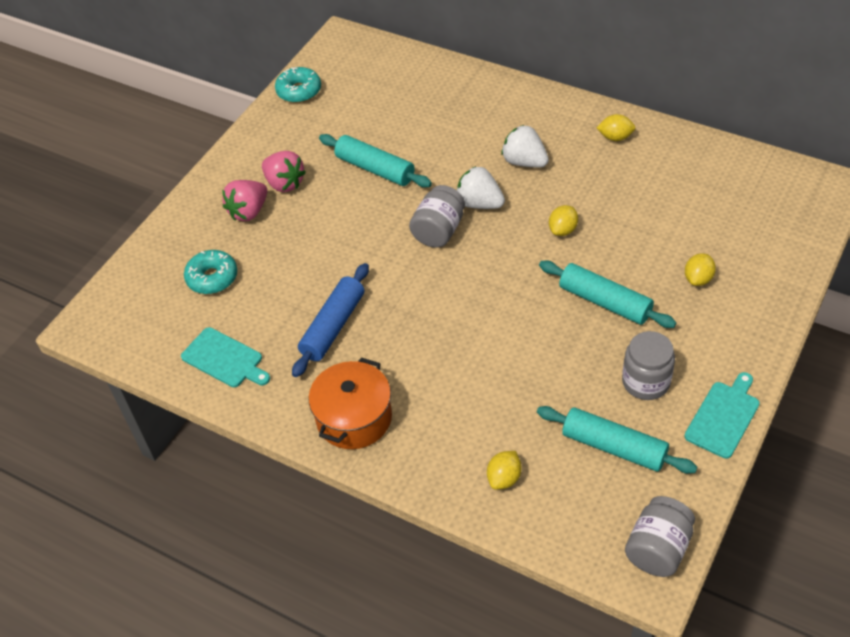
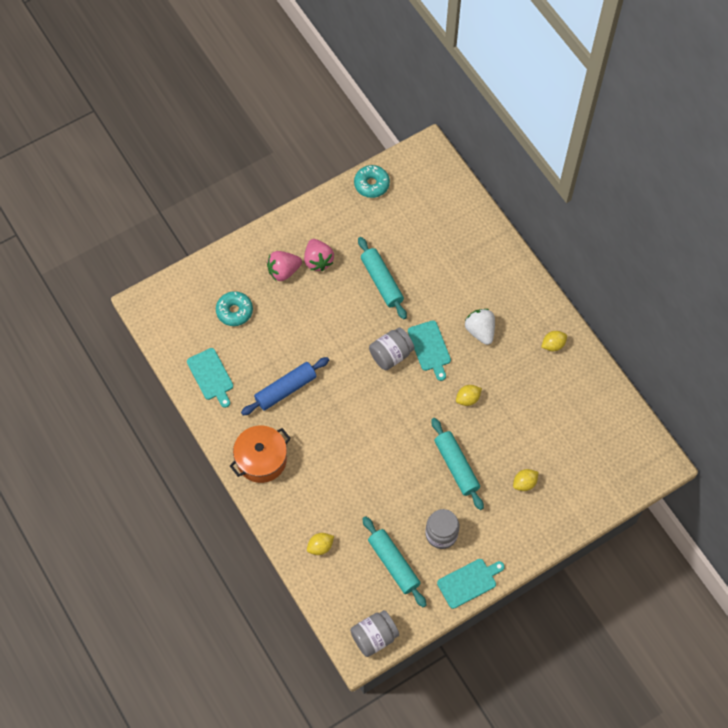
camera: 25 degrees right, 15 degrees up
white strawberry [457,166,505,209] -> turquoise cutting board [408,320,451,381]
yellow lemon [597,114,635,141] -> yellow lemon turned 60 degrees counterclockwise [541,331,567,351]

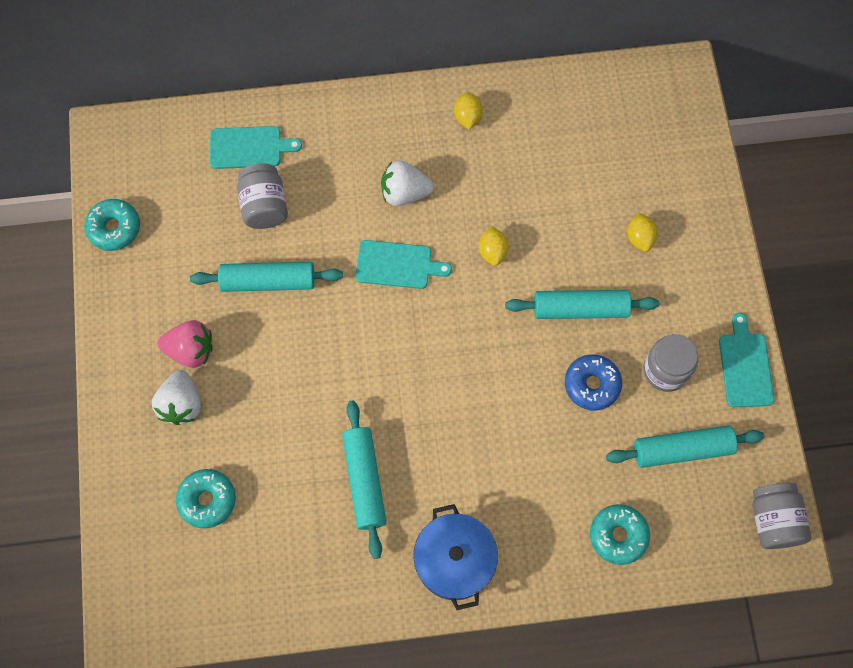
camera: 65 degrees left, 5 degrees up
turquoise cutting board [187,348,233,408] -> turquoise cutting board moved to [210,126,302,169]
orange pot [230,426,291,483] -> blue pot [413,504,498,610]
blue rolling pin [241,357,329,416] -> turquoise rolling pin [342,401,386,559]
pink strawberry [267,251,302,281] -> white strawberry [152,370,201,425]
yellow lemon [307,533,334,555] -> turquoise donut [590,504,650,565]
grey jar [369,328,414,370] -> grey jar moved to [237,163,288,229]
none -> blue donut [565,354,622,411]

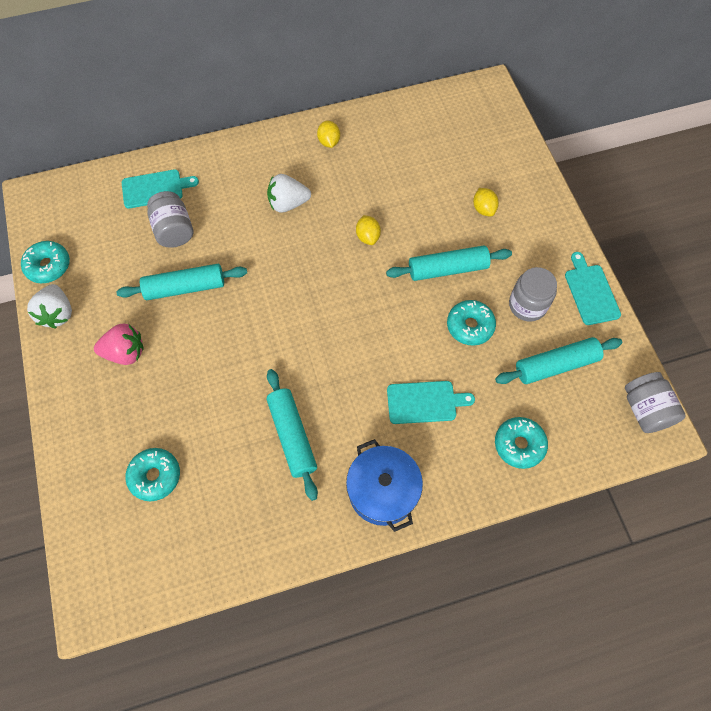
camera: 10 degrees left, 5 degrees down
white strawberry [152,370,201,425] -> white strawberry moved to [27,284,72,329]
turquoise cutting board [355,240,452,289] -> turquoise cutting board moved to [387,381,475,424]
blue donut [565,354,622,411] -> turquoise donut [447,300,496,346]

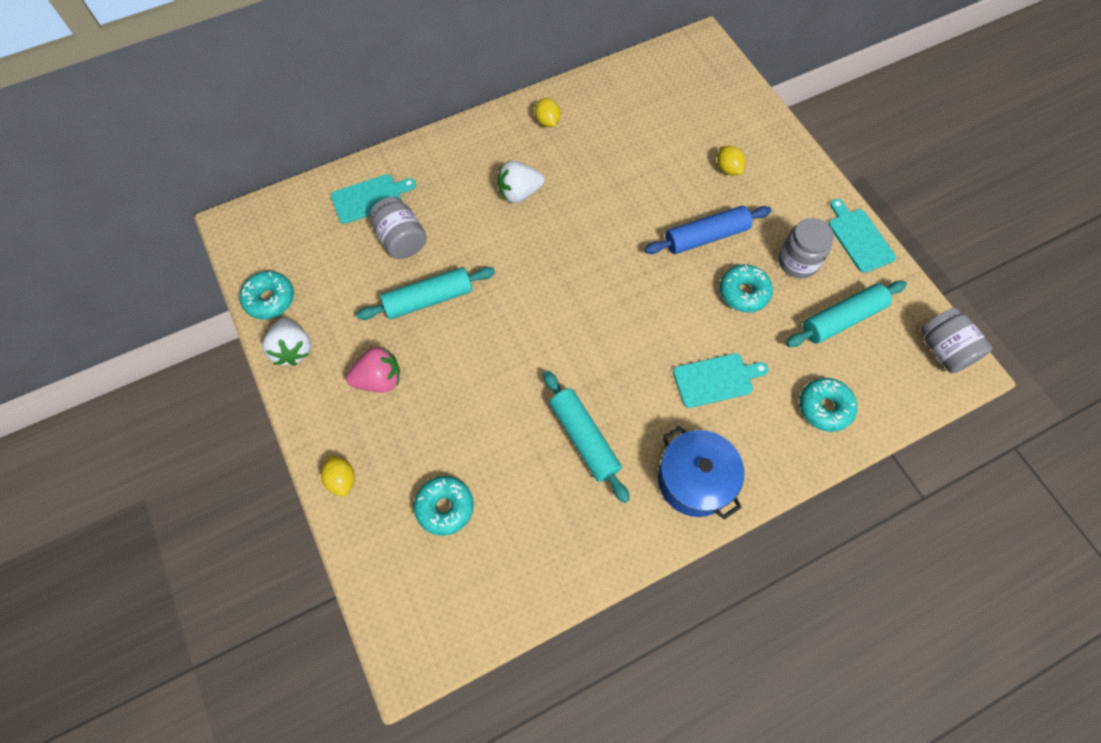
camera: 10 degrees left, 0 degrees up
yellow lemon [356,215,381,245] -> yellow lemon moved to [321,455,355,496]
turquoise rolling pin [386,246,512,281] -> blue rolling pin [644,206,772,254]

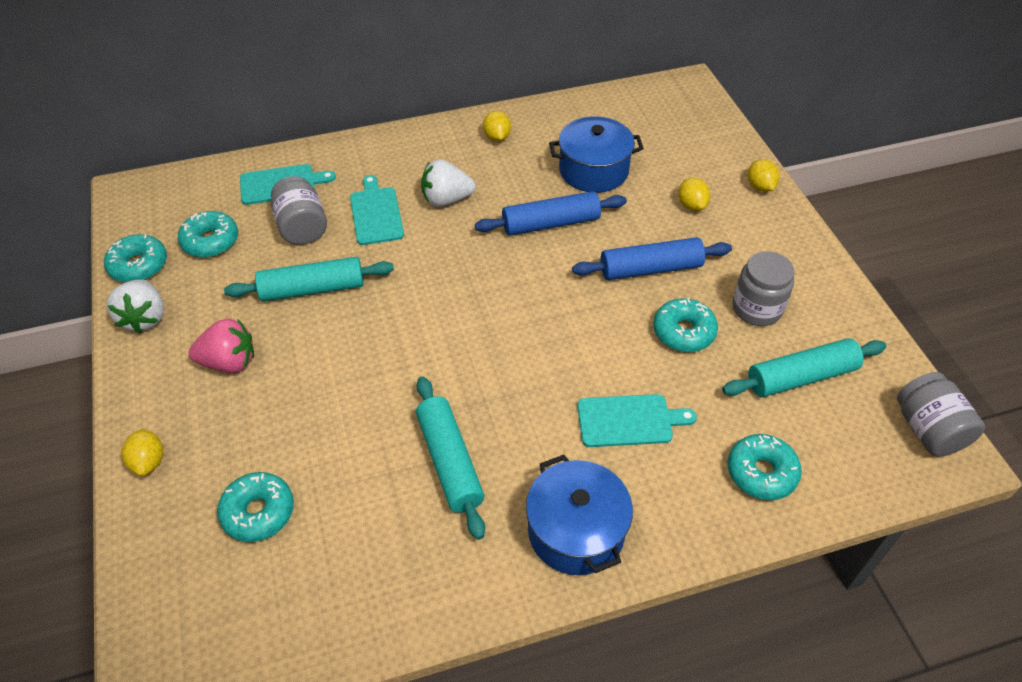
camera: 10 degrees right, 15 degrees down
turquoise cutting board [828,199,896,273] -> turquoise cutting board moved to [350,175,404,245]
none -> turquoise donut [178,211,238,258]
none -> blue rolling pin [475,191,627,236]
none -> blue pot [549,116,644,193]
none -> yellow lemon [748,159,780,192]

